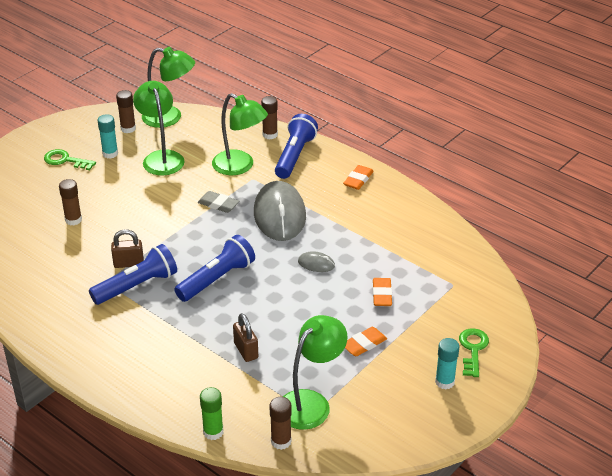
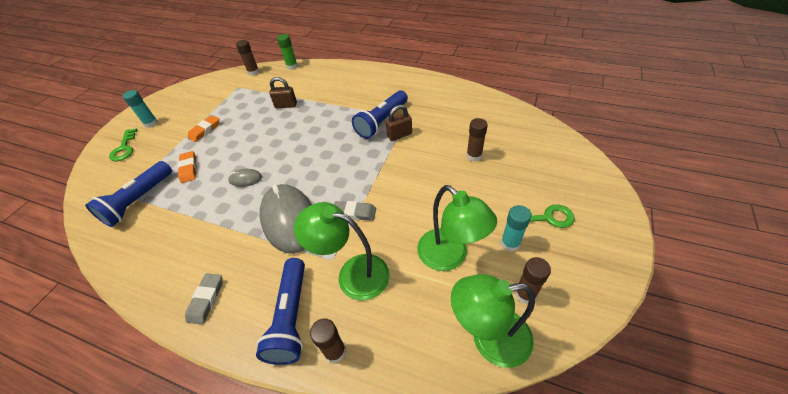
camera: 165 degrees right, 10 degrees up
blue flashlight [174,235,255,302] -> blue flashlight moved to [85,161,172,227]
brown padlock [233,313,258,362] -> brown padlock turned 45 degrees counterclockwise [269,77,297,108]
green lamp [283,315,348,430] -> none
orange eraser [343,165,374,190] -> grey eraser [185,273,222,325]

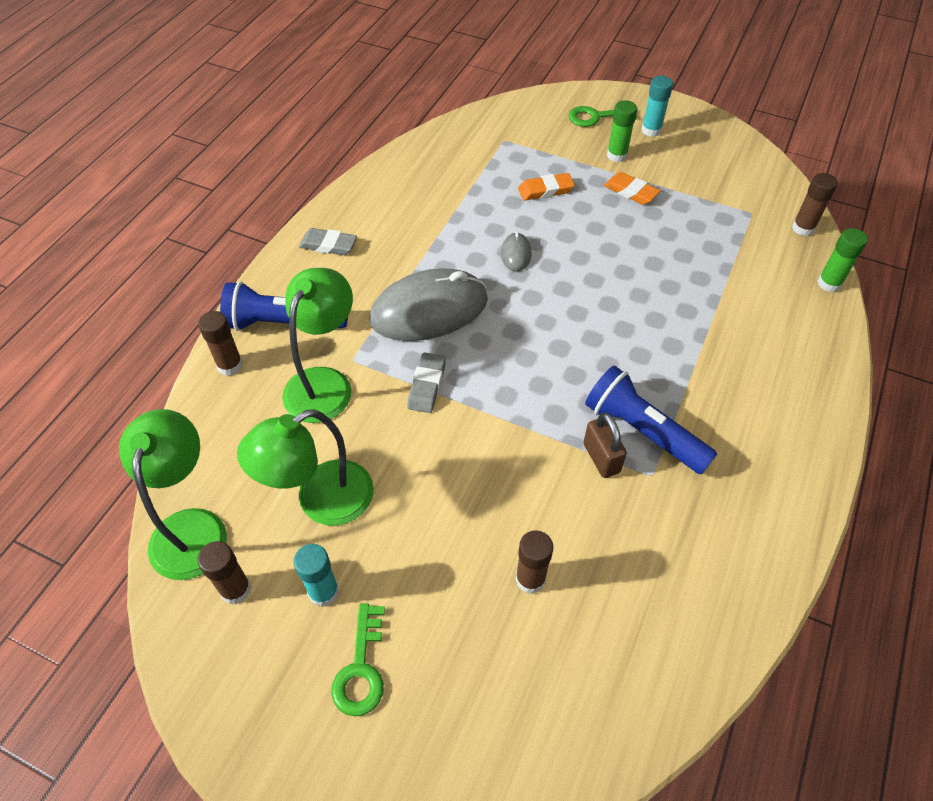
camera: 90 degrees right, 5 degrees up
blue flashlight [85,161,172,227] -> none
brown padlock [269,77,297,108] -> none
none -> green glue stick [607,100,637,162]

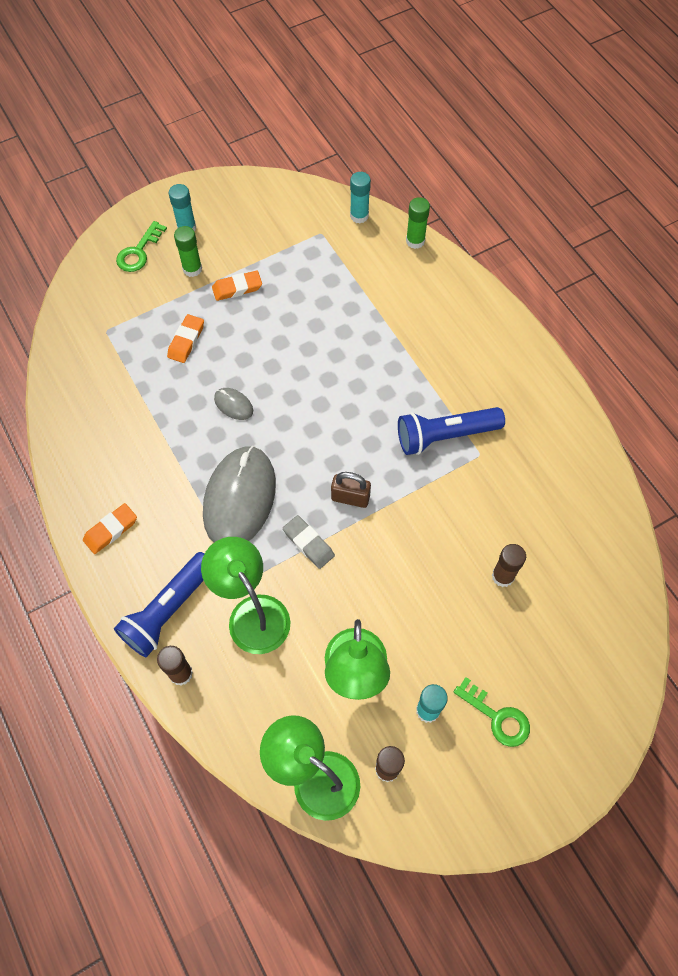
camera: 55 degrees left, 10 degrees up
grey eraser [299,228,357,255] -> orange eraser [83,503,137,554]
brown padlock [583,412,627,478] -> brown padlock moved to [331,472,371,508]
brown glue stick [792,173,838,236] -> turquoise glue stick [350,172,371,223]

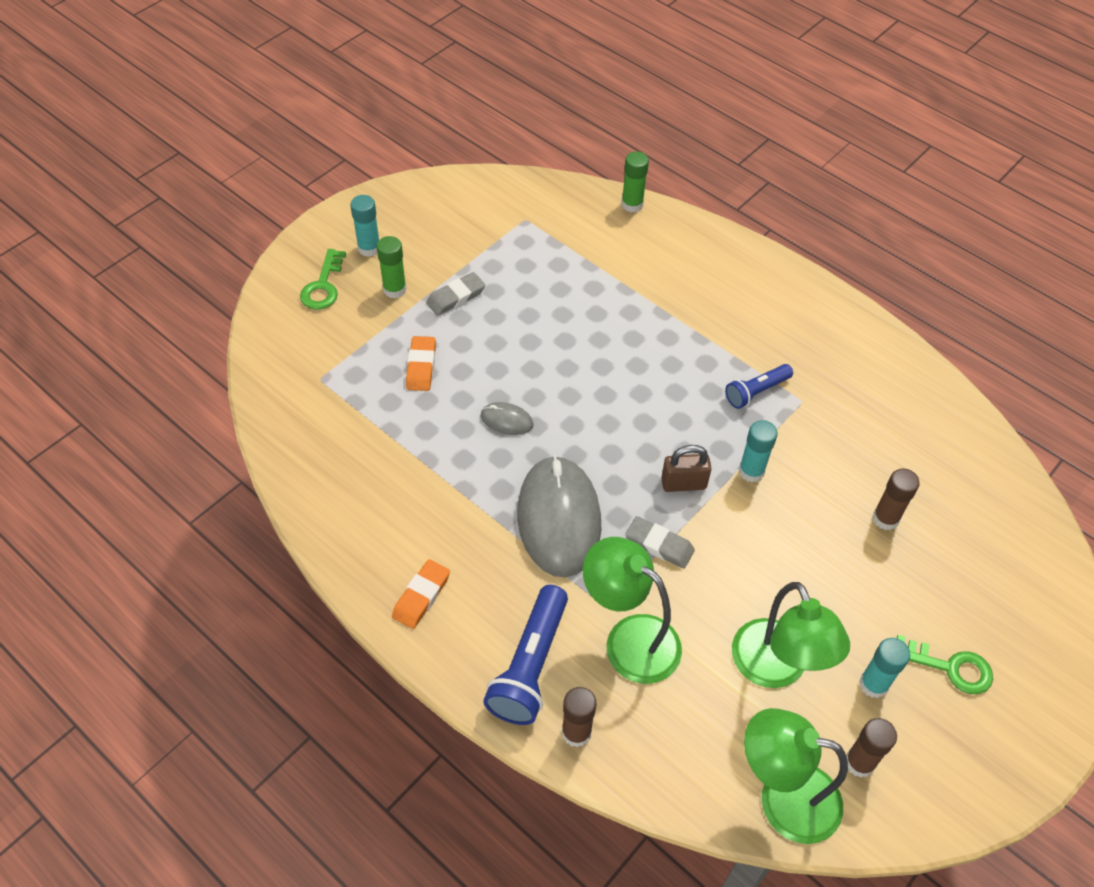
camera: 20 degrees left, 10 degrees down
orange eraser [212,271,262,301] -> grey eraser [426,272,485,316]
turquoise glue stick [350,172,371,223] -> turquoise glue stick moved to [739,420,778,483]
blue flashlight [398,407,505,455] -> blue flashlight [725,364,793,409], size x0.60

